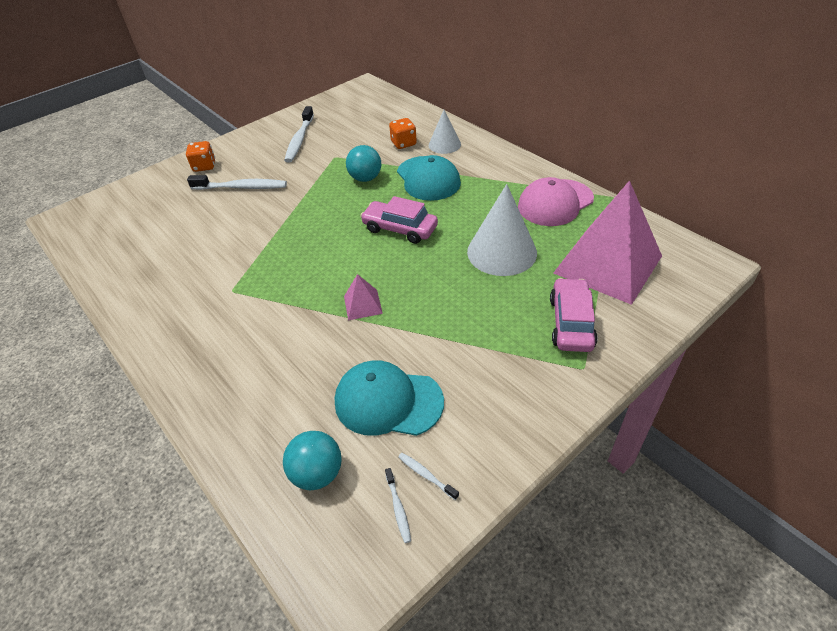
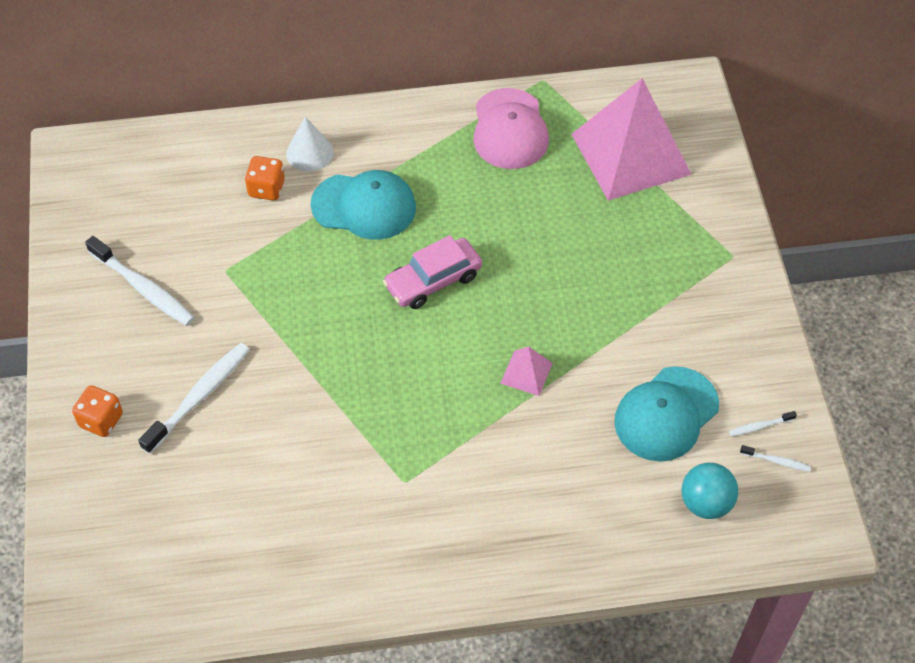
camera: 60 degrees left, 10 degrees up
turquoise ball [346,145,381,182] -> none
white cone [467,184,537,276] -> none
pink car [550,278,598,352] -> none

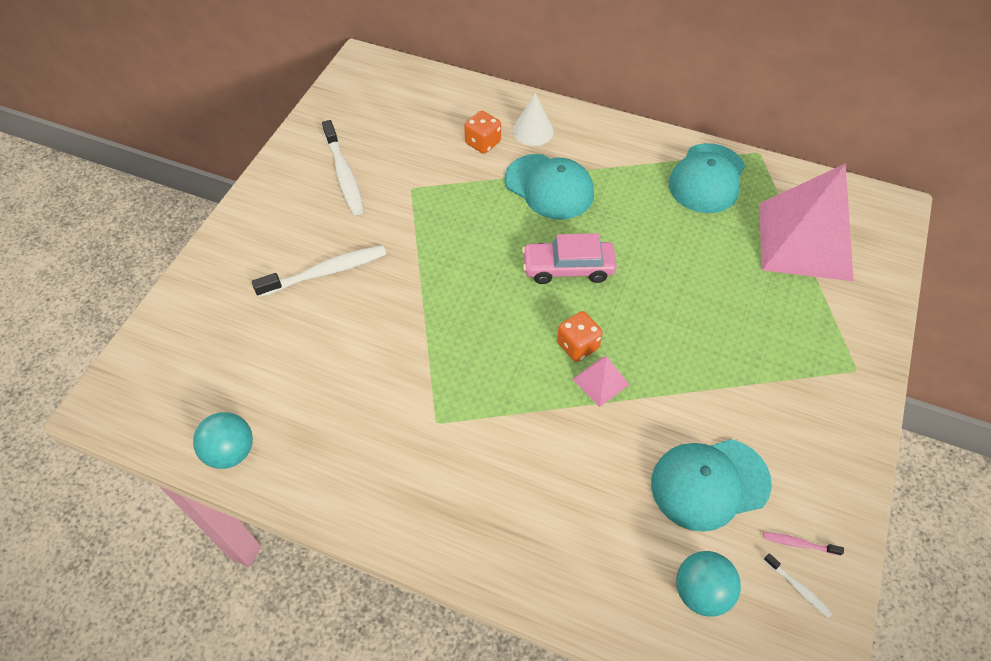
camera: 30 degrees right, 0 degrees up
orange dice [72,385,123,437] -> orange dice moved to [557,311,603,362]
pink cap [473,88,549,169] -> turquoise cap [669,143,745,213]
white toothbrush [729,411,797,436] -> pink toothbrush [763,532,844,556]
none -> turquoise ball [193,412,253,469]

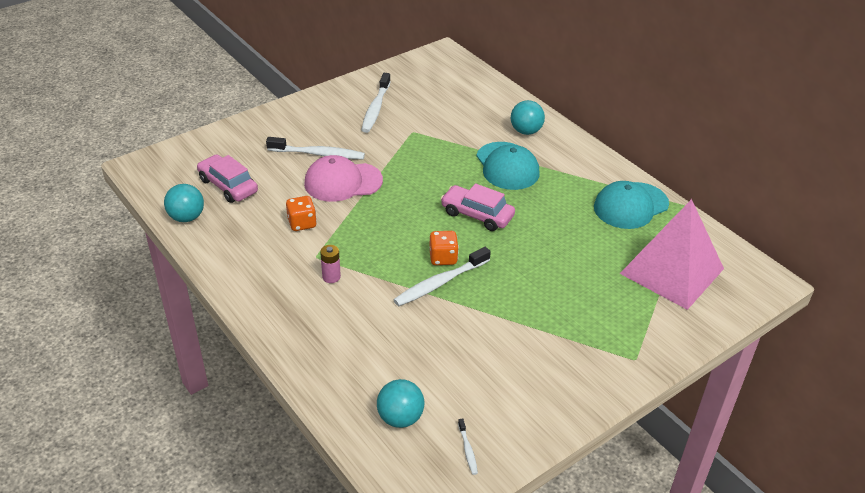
camera: 30 degrees right, 15 degrees down
orange dice [464,111,501,154] -> orange dice moved to [286,196,317,231]
white cone [513,93,554,146] -> turquoise ball [511,100,545,135]
pink pyramid [572,356,630,407] -> white toothbrush [393,247,491,306]
turquoise cap [651,439,772,532] -> none
pink toothbrush [763,532,844,556] -> none
none -> pink car [197,154,258,203]
none -> pink cap [304,155,383,202]
none -> pink battery [320,245,341,283]

